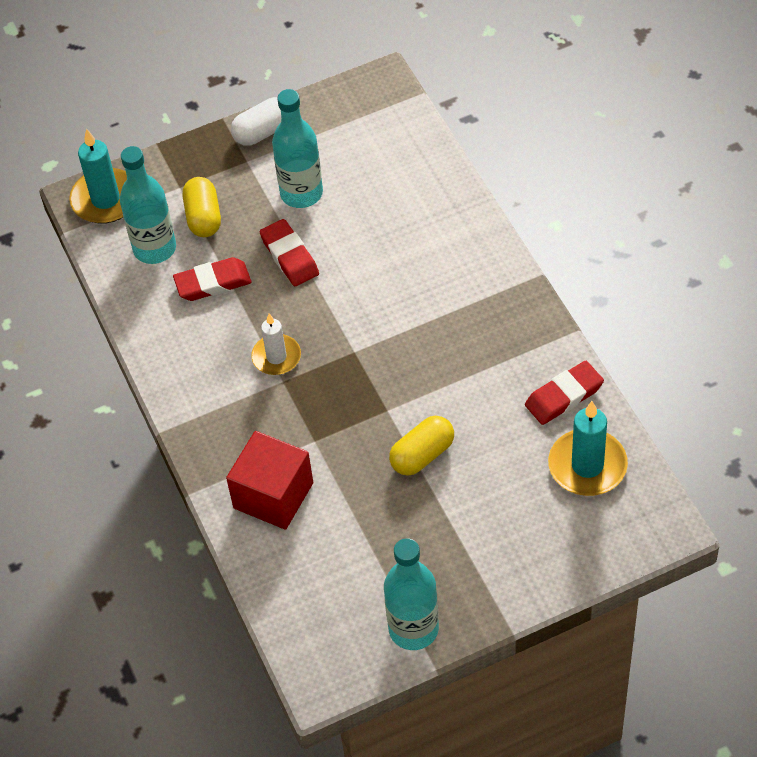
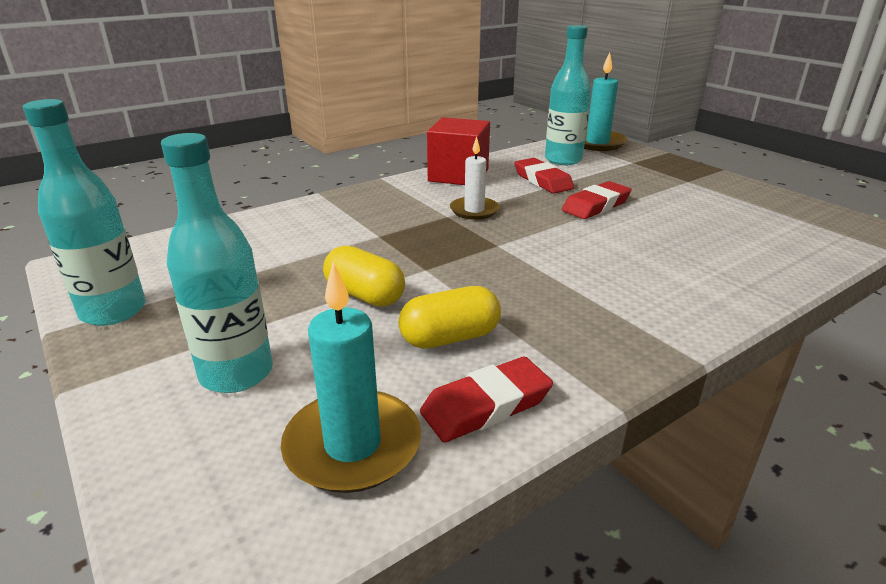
camera: 75 degrees right, 25 degrees down
yellow capsule [183,177,221,237] -> yellow capsule moved to [398,286,501,349]
red cube [226,431,313,530] -> red cube moved to [427,117,490,185]
white capsule [231,97,281,146] -> none
turquoise bottle [272,89,323,208] -> turquoise bottle moved to [161,133,273,393]
red eraser [525,361,604,425] -> red eraser turned 75 degrees counterclockwise [420,357,553,442]

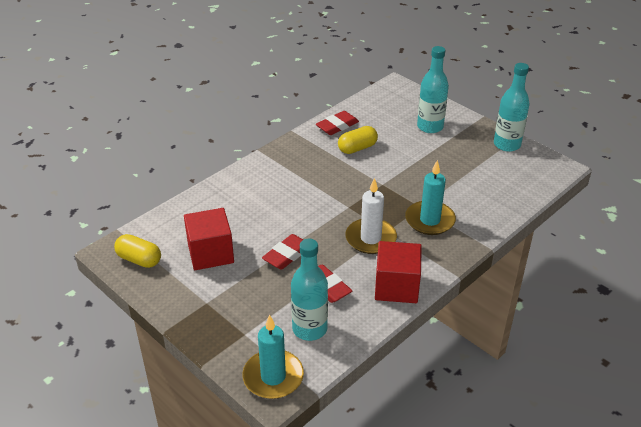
camera: 170 degrees right, 10 degrees up
turquoise candle [281,262,421,493] -> turquoise candle moved to [405,160,456,235]
yellow capsule [323,245,405,307] -> yellow capsule moved to [114,234,161,268]
white candle [450,137,499,220] -> white candle [345,178,397,254], size x1.51
none -> red cube [184,208,234,270]

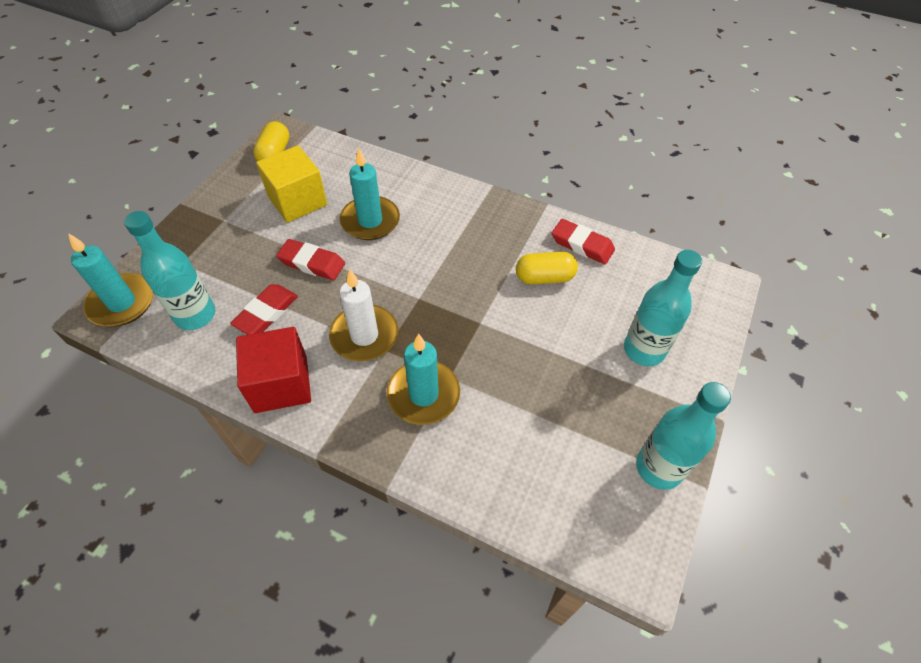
camera: 70 degrees right, 15 degrees up
red cube [184,208,234,270] -> yellow cube [256,145,327,223]
yellow capsule [338,126,378,154] -> yellow capsule turned 45 degrees counterclockwise [516,252,578,284]
none -> turquoise candle [339,147,400,240]

